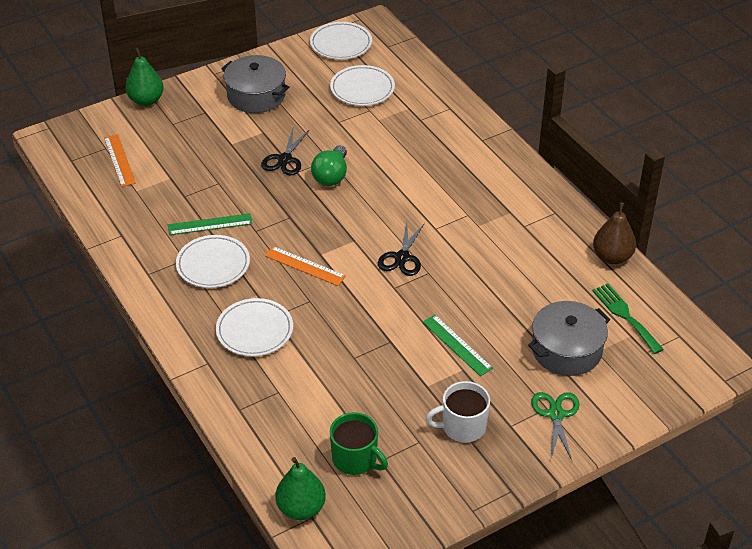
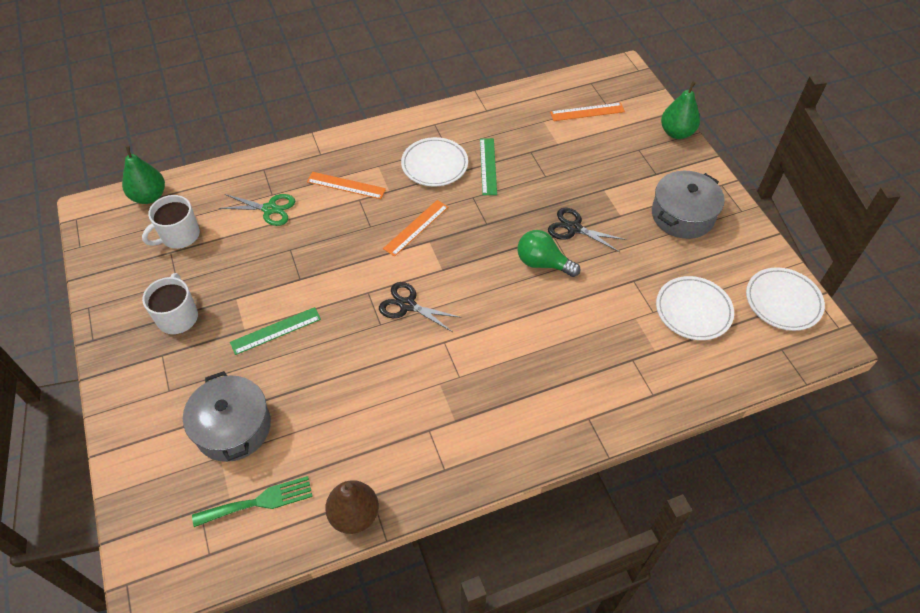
camera: 100 degrees right, 10 degrees up
white plate [216,298,293,357] -> orange ruler [307,172,386,199]
green mug [330,412,388,475] -> white mug [142,195,200,249]
green scissors [531,392,579,462] -> green scissors moved to [219,194,295,226]

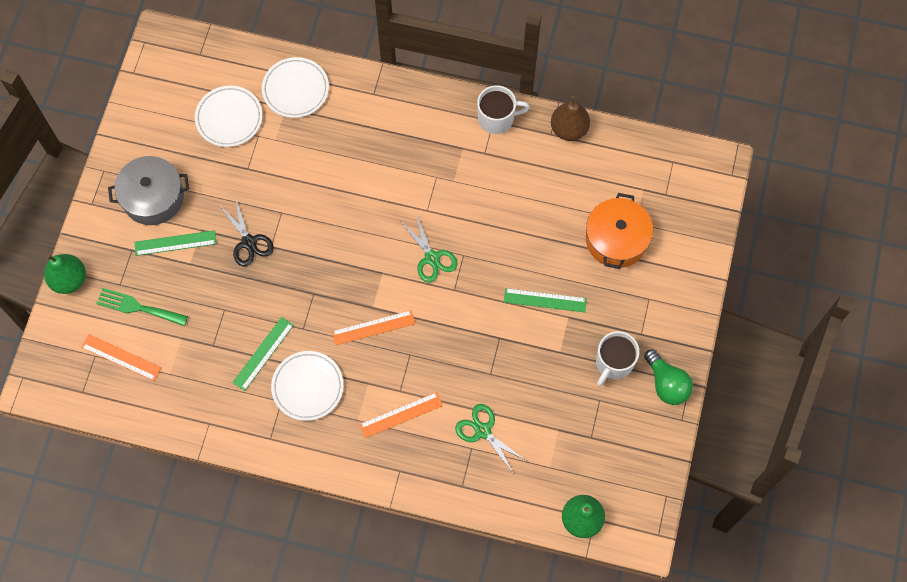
camera: 145 degrees left, 15 degrees up
white mug [142,195,200,249] -> white mug moved to [477,85,530,134]
grey pot [183,371,271,462] -> orange pot [586,193,653,269]
green fork [192,476,313,527] -> green fork moved to [96,288,188,326]
orange ruler [307,172,386,199] -> orange ruler turned 75 degrees counterclockwise [359,392,443,438]
black scissors [379,282,462,332] -> green scissors [400,214,458,283]
green light bulb [517,230,581,277] -> green light bulb moved to [644,349,693,405]
white plate [746,267,825,331] -> white plate moved to [262,57,329,118]
none -> green ruler [135,230,216,256]

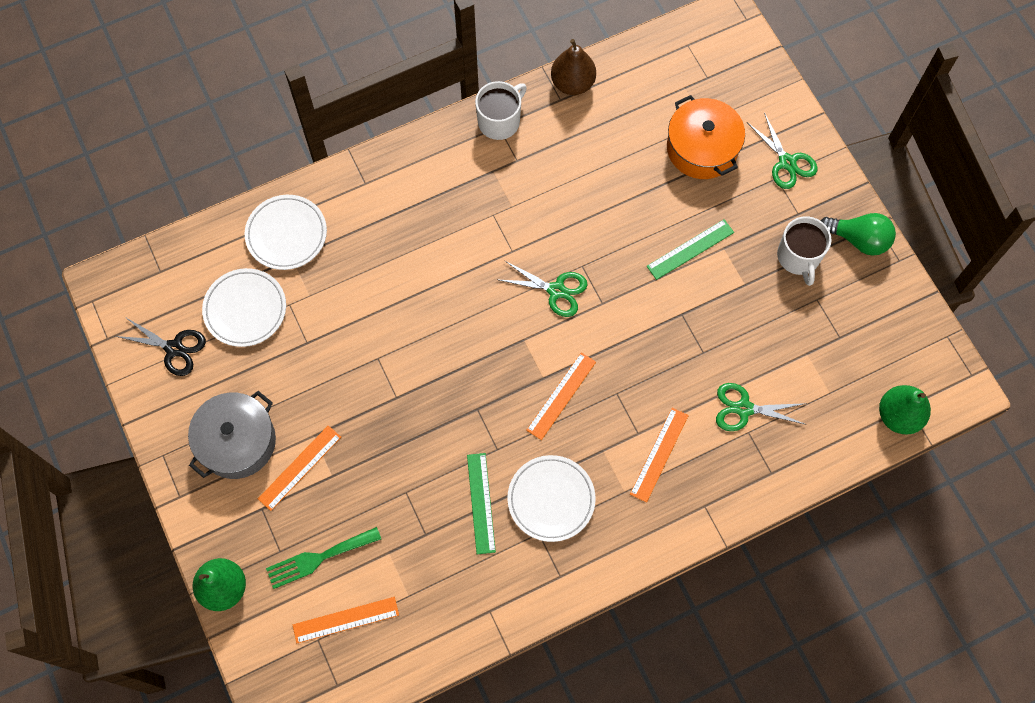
camera: 40 degrees left, 0 degrees up
green ruler [135,230,216,256] -> orange ruler [258,425,341,511]
black scissors [221,199,274,267] -> black scissors moved to [115,317,206,376]
none -> green scissors [747,112,818,189]

